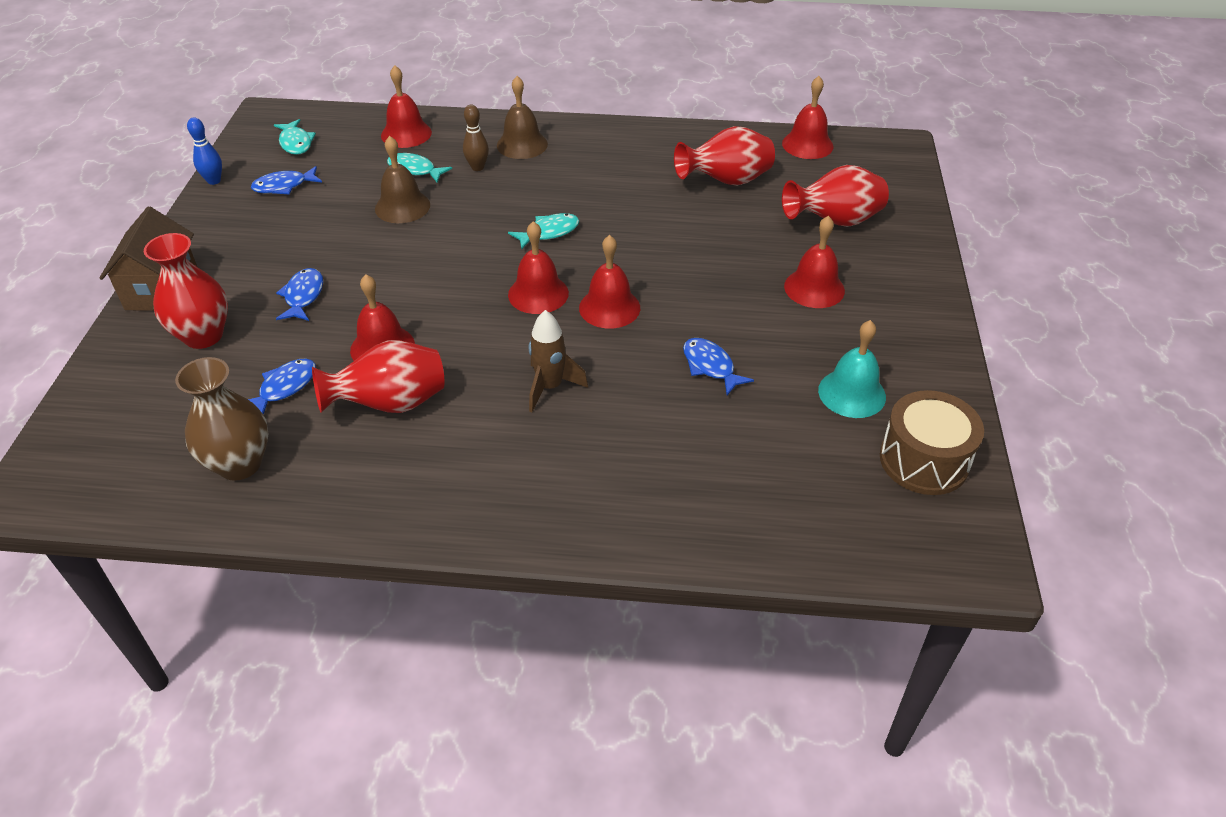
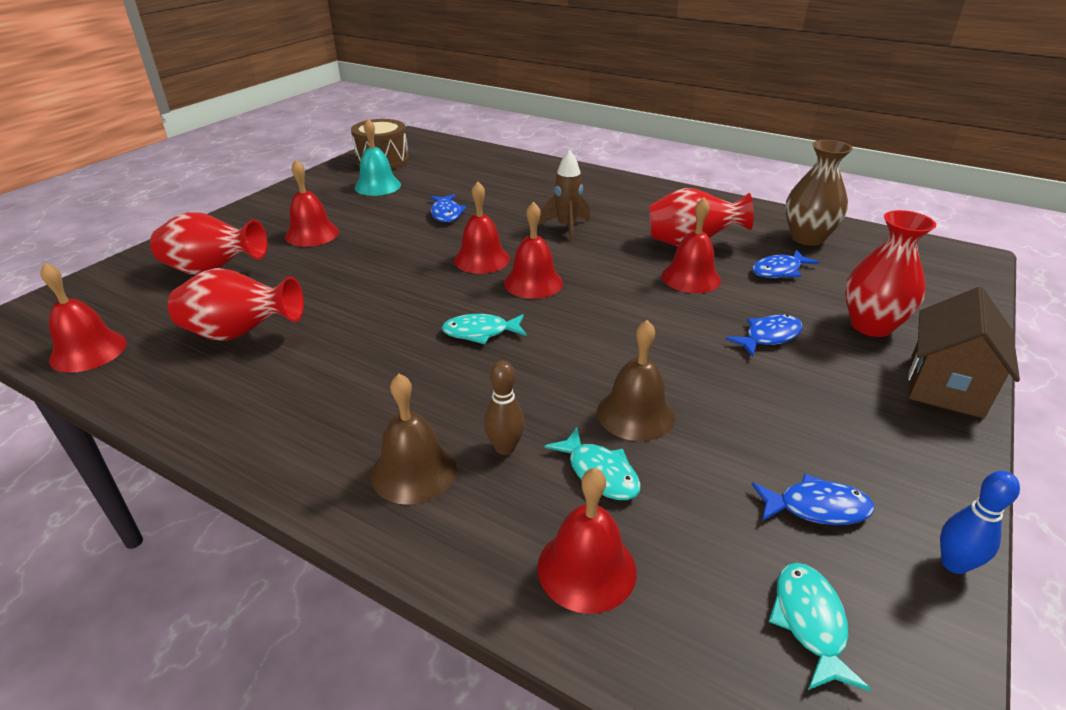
camera: 155 degrees left, 10 degrees down
blue fish [276,268,323,321] -> blue fish turned 150 degrees counterclockwise [726,314,803,357]

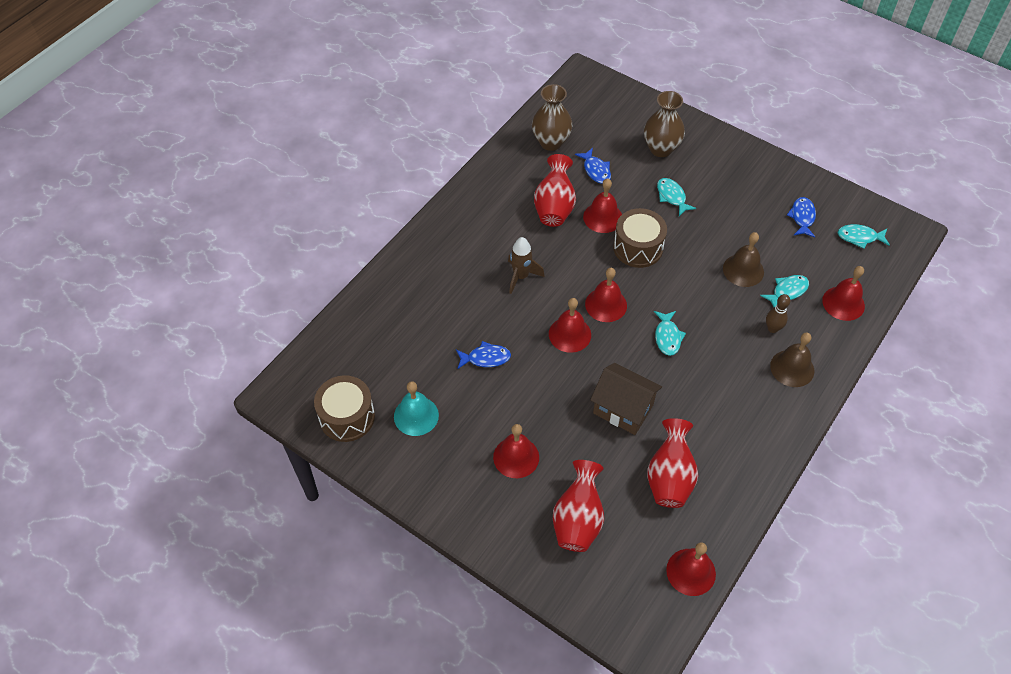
camera: 85 degrees left, 20 degrees up
blue fish [726,314,803,357] -> turquoise fish [657,178,697,216]
red vase [845,210,936,337] -> brown vase [644,91,685,157]
brown house [908,287,1020,418] -> brown house moved to [590,363,662,435]
blue bowling pin [940,471,1020,574] -> none
none -> brown drum [613,208,667,268]

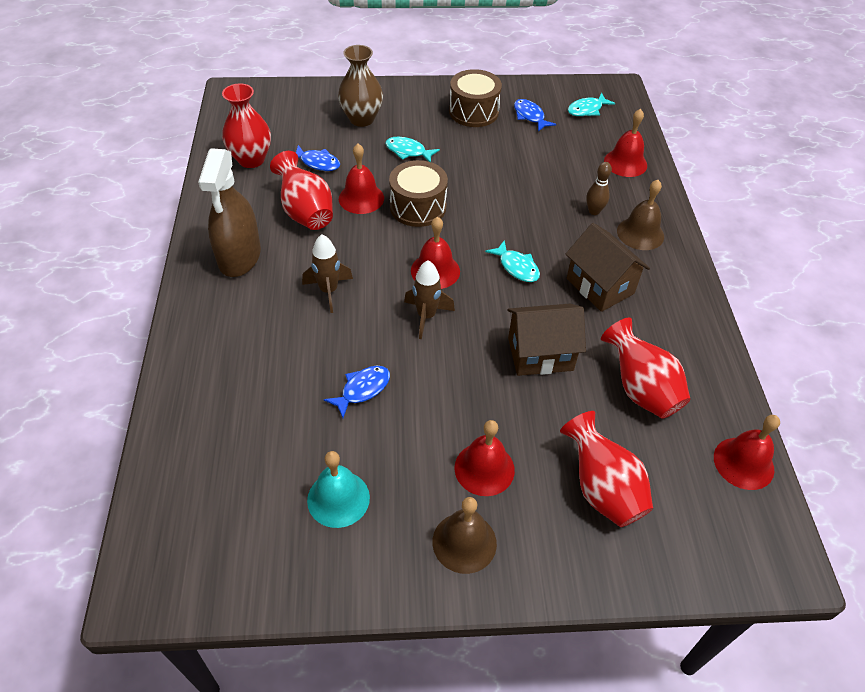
camera: 40 degrees left, 5 degrees down
brown drum [314,375,375,442] -> brown drum moved to [449,69,502,127]
brown vase [532,84,573,151] -> red vase [222,84,271,168]
red bell [549,298,591,353] -> brown rocket [404,260,455,339]
brown bell [723,232,764,287] -> brown bell moved to [432,497,497,574]
turquoise fish [760,275,809,307] -> none
none -> brown spray bottle [198,148,261,277]
none -> brown house [566,223,650,312]

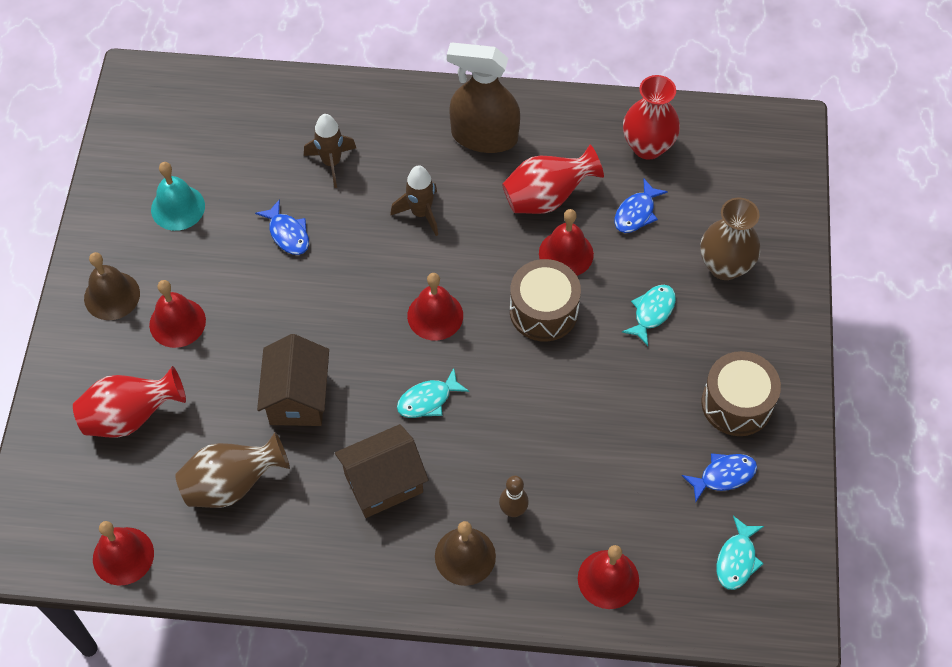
camera: 100 degrees right, 10 degrees up
brown rocket [404,260,455,339] -> brown rocket moved to [304,114,356,188]
turquoise fish [568,93,615,116] -> turquoise fish turned 135 degrees counterclockwise [717,516,764,590]
red vase [601,318,690,419] -> brown vase [175,432,290,508]

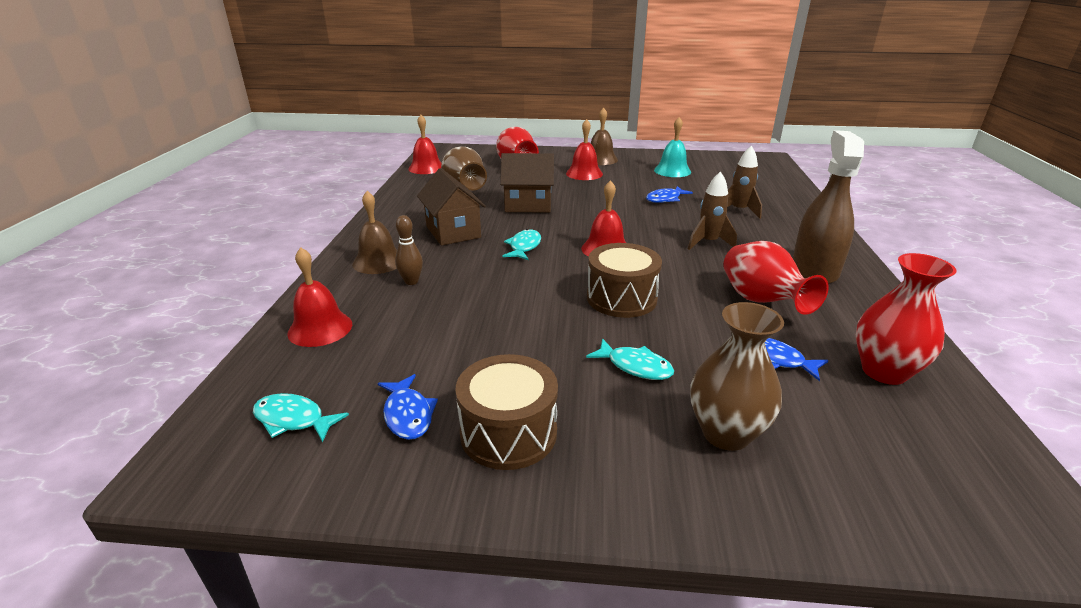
camera: 90 degrees right, 30 degrees down
turquoise fish [397,368,469,418] -> turquoise fish turned 45 degrees clockwise [503,229,541,260]
red bell [539,209,594,276] -> none

